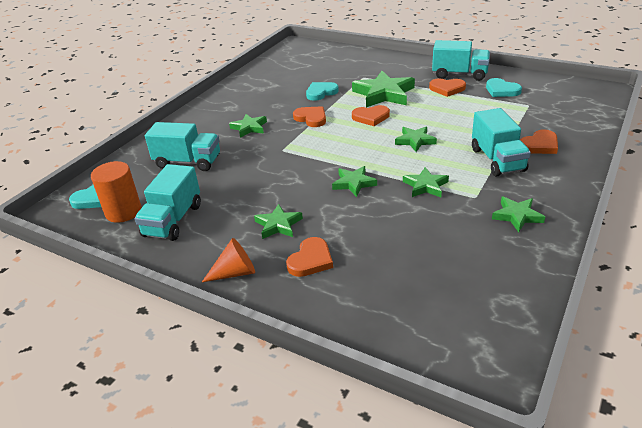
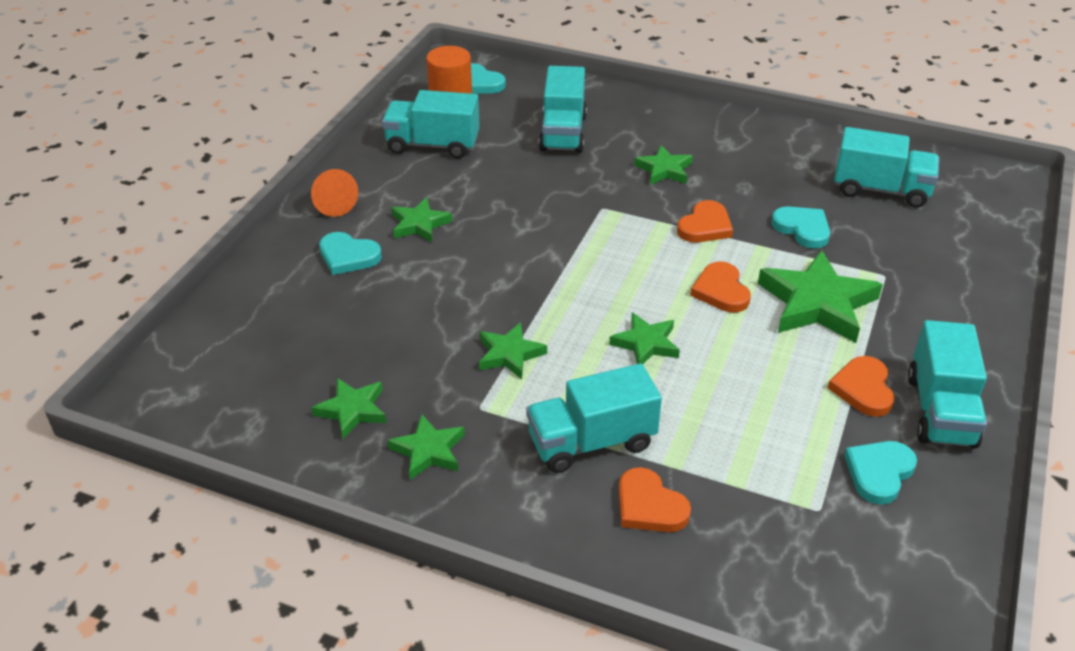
camera: 80 degrees right, 5 degrees up
orange heart [286,237,333,277] -> turquoise heart [319,232,382,275]
green star [332,166,377,197] -> green star moved to [311,378,387,439]
none -> turquoise truck [834,127,939,208]

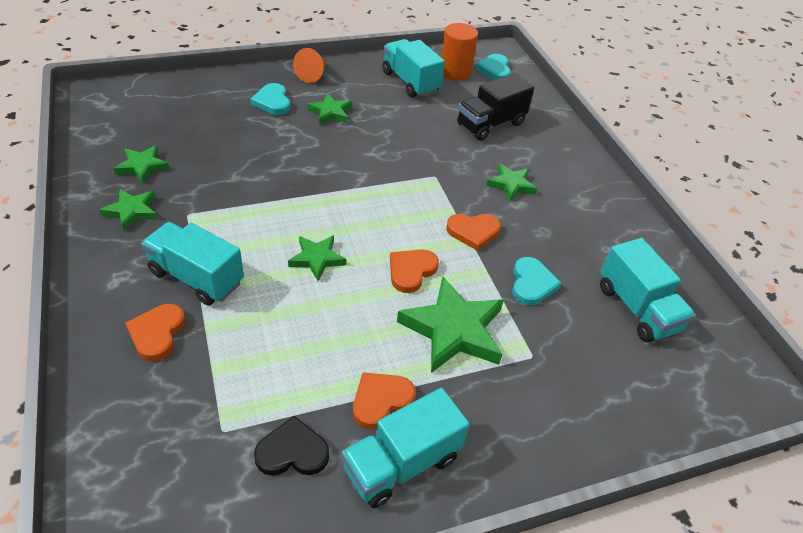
camera: 45 degrees right, 5 degrees up
green star [479,322,547,379] -> none
turquoise truck [539,66,587,153] -> black truck [457,73,534,141]
turquoise heart [844,441,917,504] -> black heart [254,416,329,476]

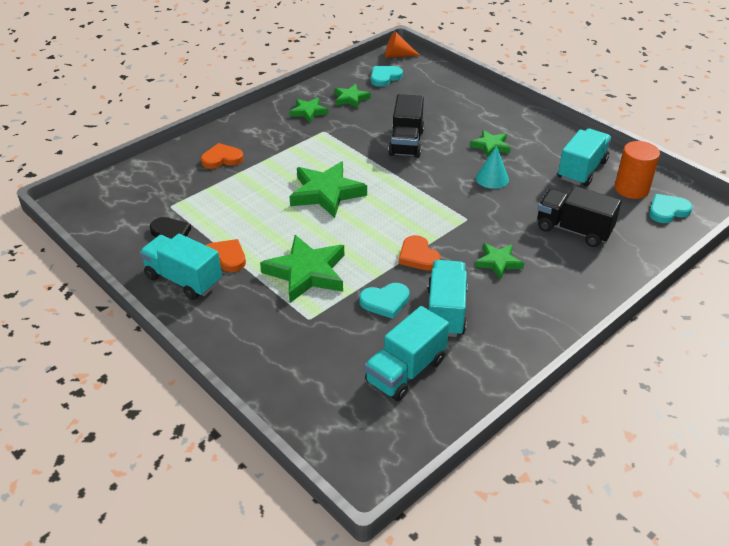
camera: 70 degrees right, 5 degrees down
turquoise truck [141,222,244,306] -> turquoise truck moved to [427,260,468,337]
turquoise heart [250,83,290,115] -> turquoise heart moved to [371,66,403,87]
green star [288,235,346,281] -> green star [289,161,367,218], size x1.79
orange cone [293,48,326,83] -> orange cone moved to [385,31,420,58]
orange heart [390,249,439,293] -> none
none -> black truck [388,94,424,158]
none -> turquoise cone [476,145,509,189]

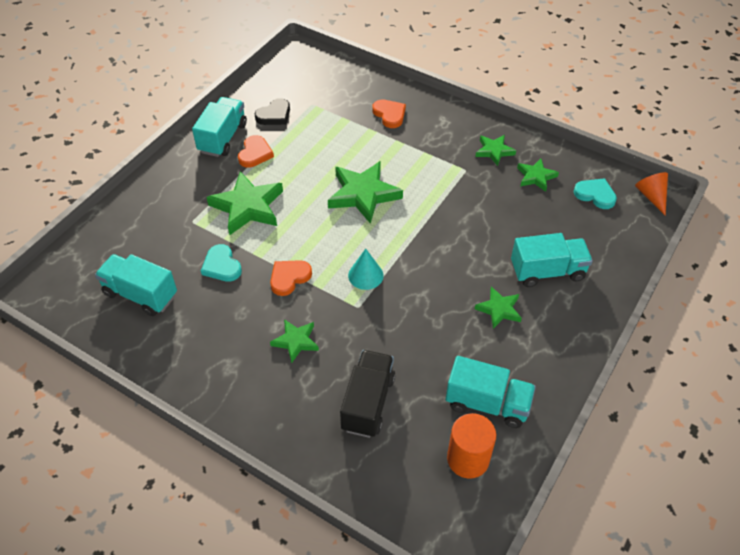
camera: 75 degrees right, 10 degrees up
black truck [388,94,424,158] -> none
turquoise truck [427,260,468,337] -> turquoise truck moved to [511,233,593,287]
turquoise cone [476,145,509,189] -> turquoise cone moved to [348,249,384,290]
turquoise heart [649,194,693,223] -> none

